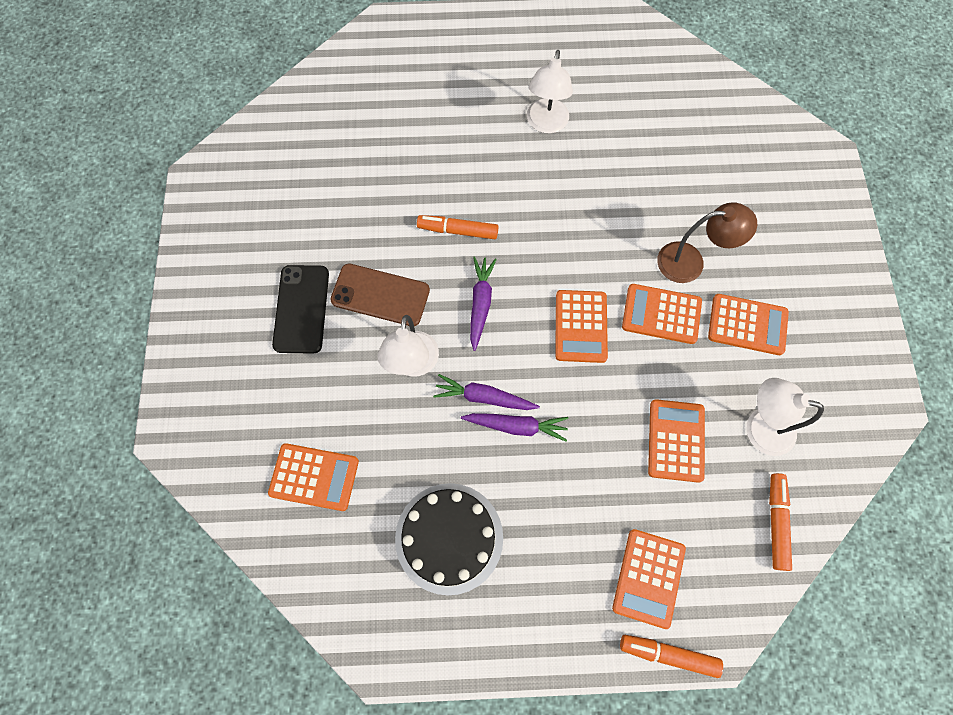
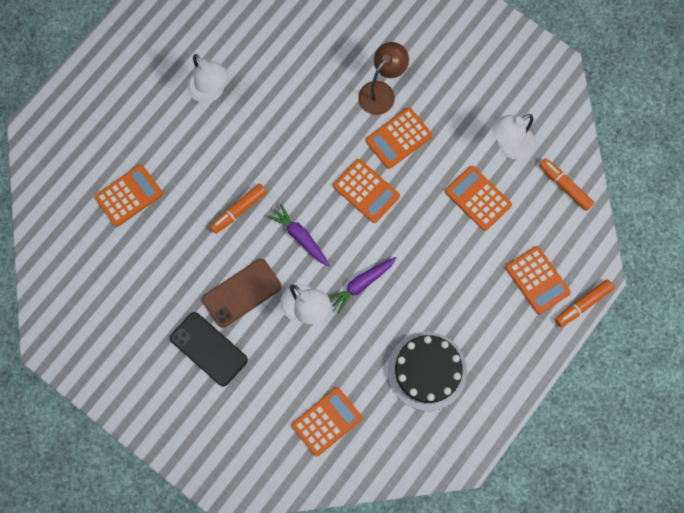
camera: 50 degrees left, 5 degrees up
purple carrot [461,413,569,442] -> none
orange calculator [708,294,789,355] -> orange calculator moved to [94,164,163,227]

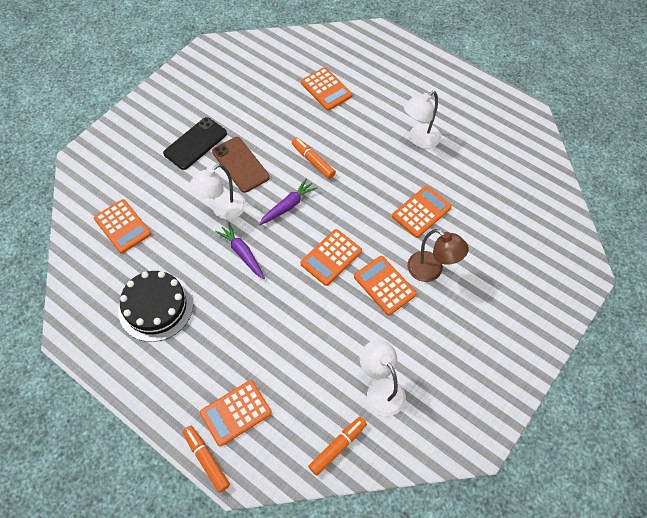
camera: 90 degrees right, 15 degrees down
orange calculator [445,166,512,231] -> orange calculator moved to [392,186,452,238]

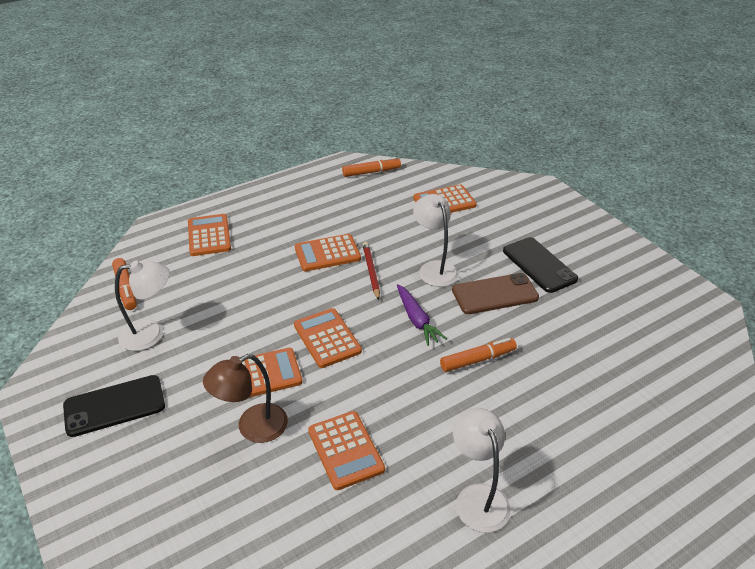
camera: 110 degrees right, 20 degrees down
black cake [118,271,193,342] -> none
orange marker [183,426,230,493] -> orange marker moved to [342,157,401,177]
purple carrot [215,223,265,279] -> red pencil [363,242,380,300]
orange calculator [301,67,352,111] -> orange calculator moved to [295,234,361,272]
none -> black phone [63,375,165,437]

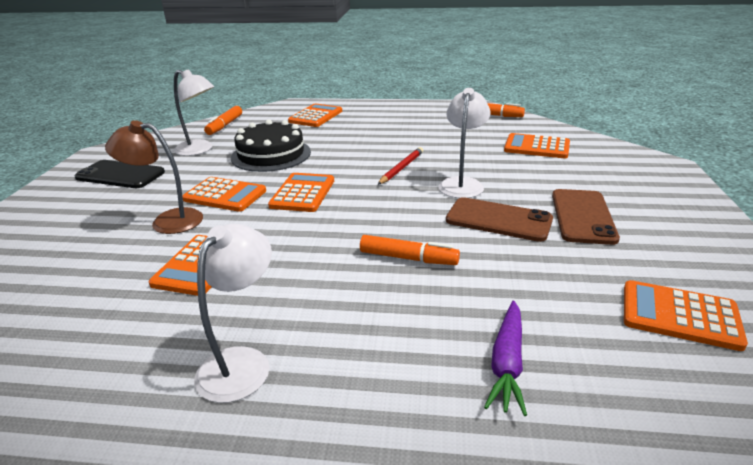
camera: 40 degrees right, 10 degrees down
orange calculator [295,234,361,272] -> orange calculator moved to [624,280,748,351]
purple carrot [397,284,447,346] -> purple carrot moved to [484,300,527,416]
black phone [503,237,578,293] -> brown phone [552,189,620,245]
none -> black cake [231,120,311,172]

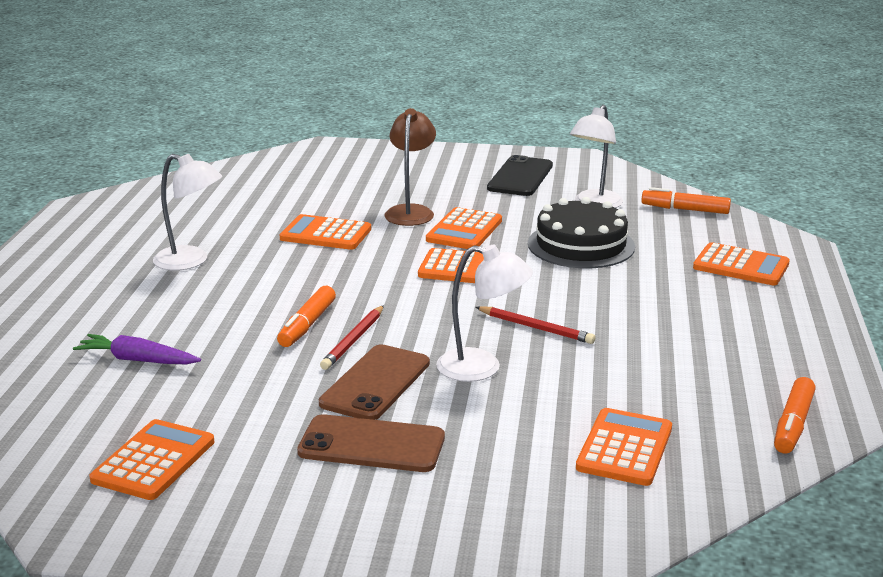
camera: 90 degrees right, 5 degrees down
none -> red pencil [320,305,384,370]

